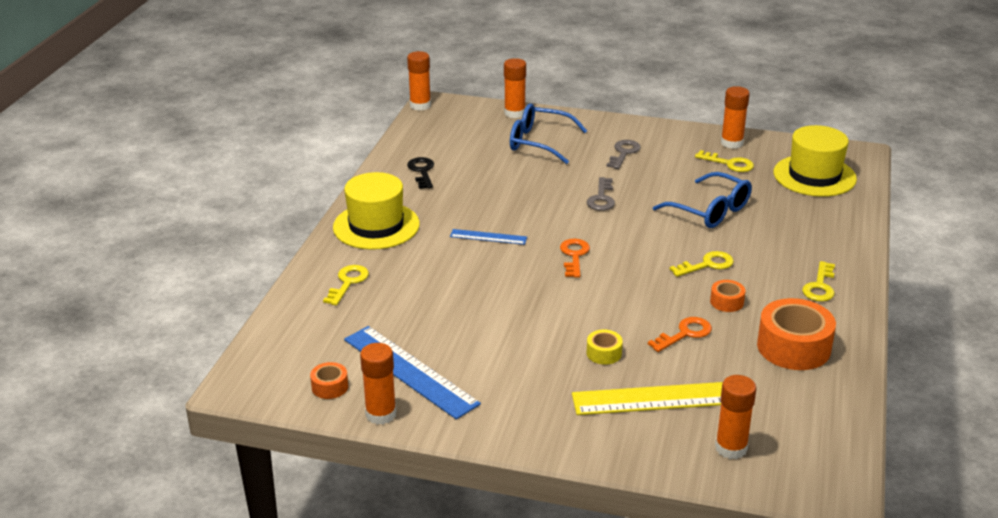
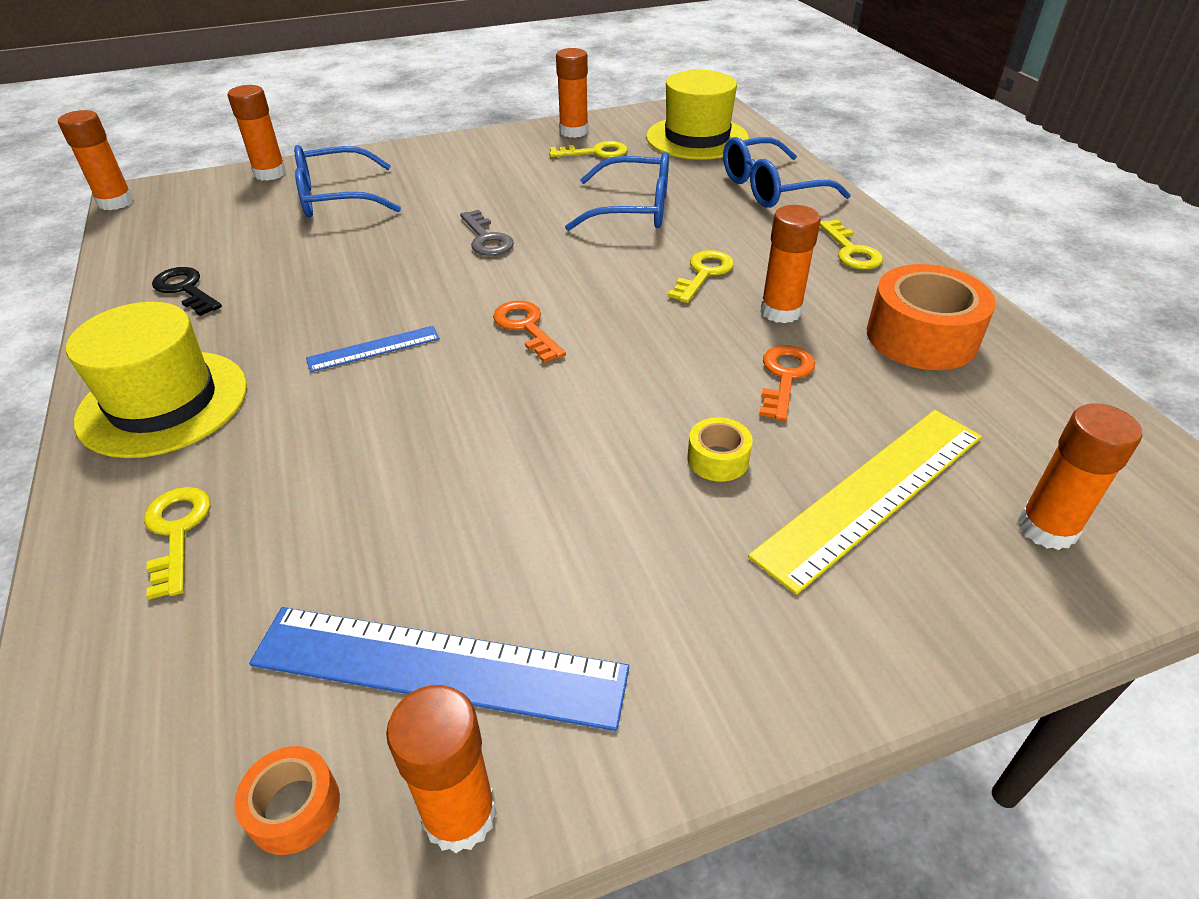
camera: 35 degrees left, 10 degrees up
grey key [607,140,641,169] -> none
orange tape [710,280,745,312] -> orange glue stick [760,205,821,323]
none -> blue glasses [723,137,851,208]

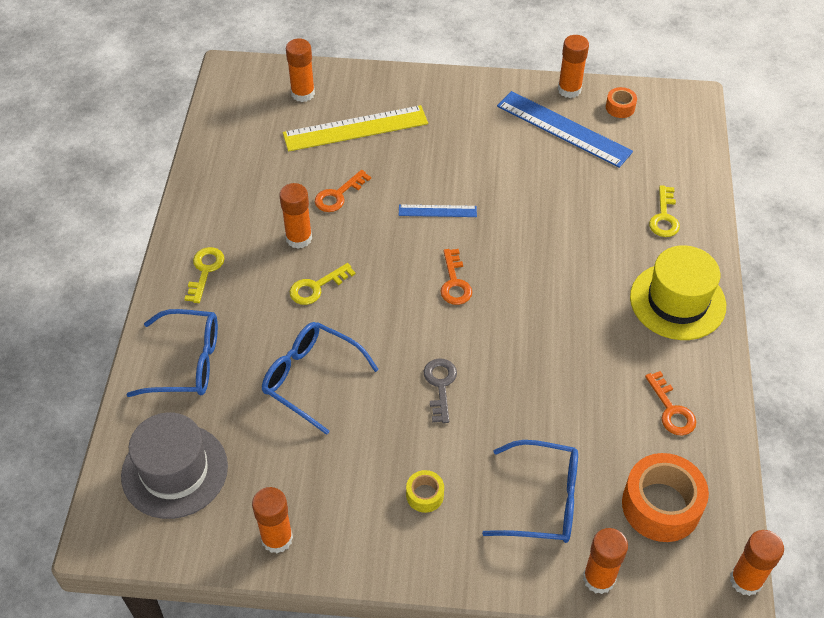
camera: 155 degrees left, 10 degrees up
black key [152,267,222,316] -> orange key [645,371,696,436]
blue ruler [306,326,440,372] -> blue ruler moved to [399,204,477,217]
yellow key [549,141,628,158] -> none
yellow hat [646,70,749,160] -> grey hat [121,412,228,519]
yellow tape [687,417,753,482] -> yellow tape moved to [406,470,444,513]
orange tape [867,264,996,370] -> orange tape moved to [622,453,709,542]

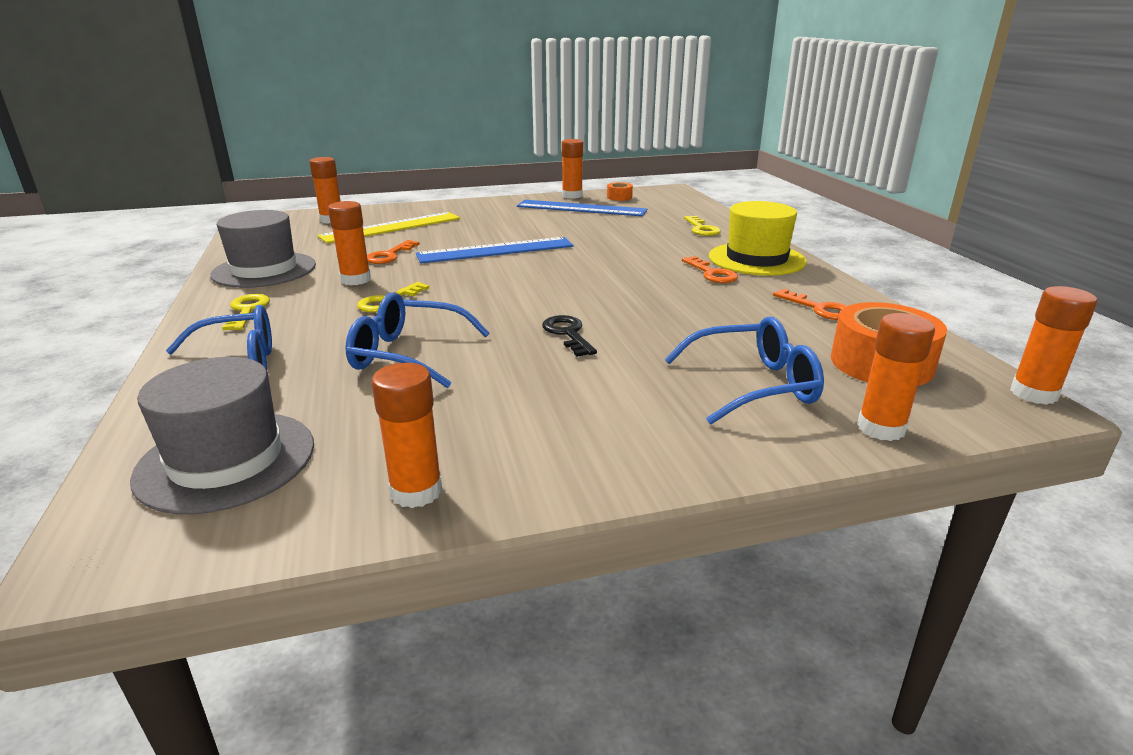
camera: 20 degrees left, 25 degrees down
blue ruler [399,204,477,217] -> blue ruler [416,237,573,264], size x1.95
yellow tape [406,470,444,513] -> none
grey key [424,358,457,423] -> black key [542,315,597,357]
orange key [440,249,472,305] -> orange key moved to [682,256,738,283]
none -> grey hat [210,210,316,288]

